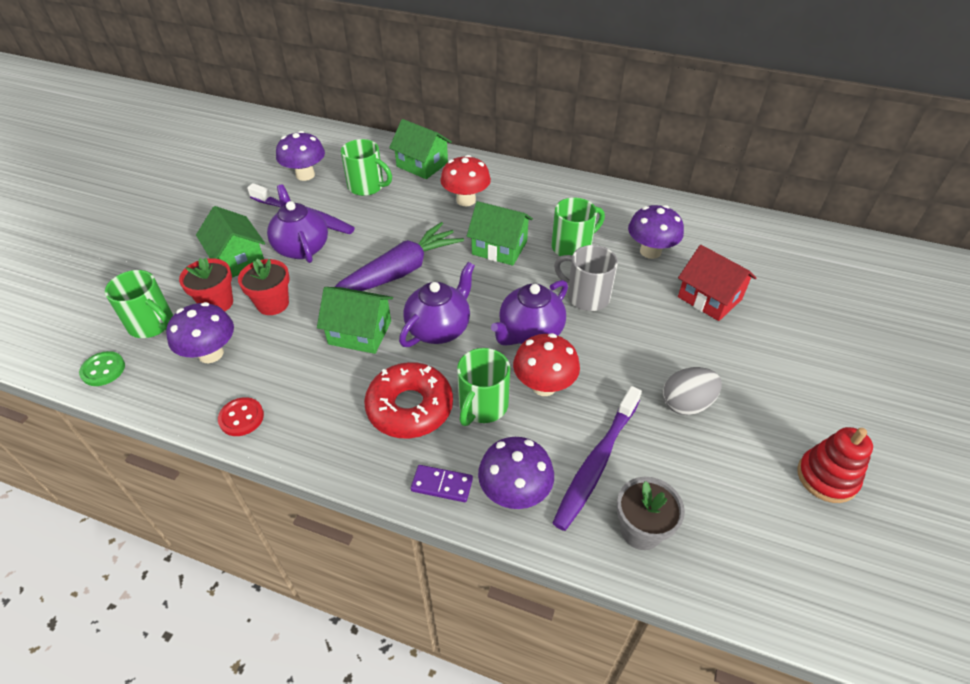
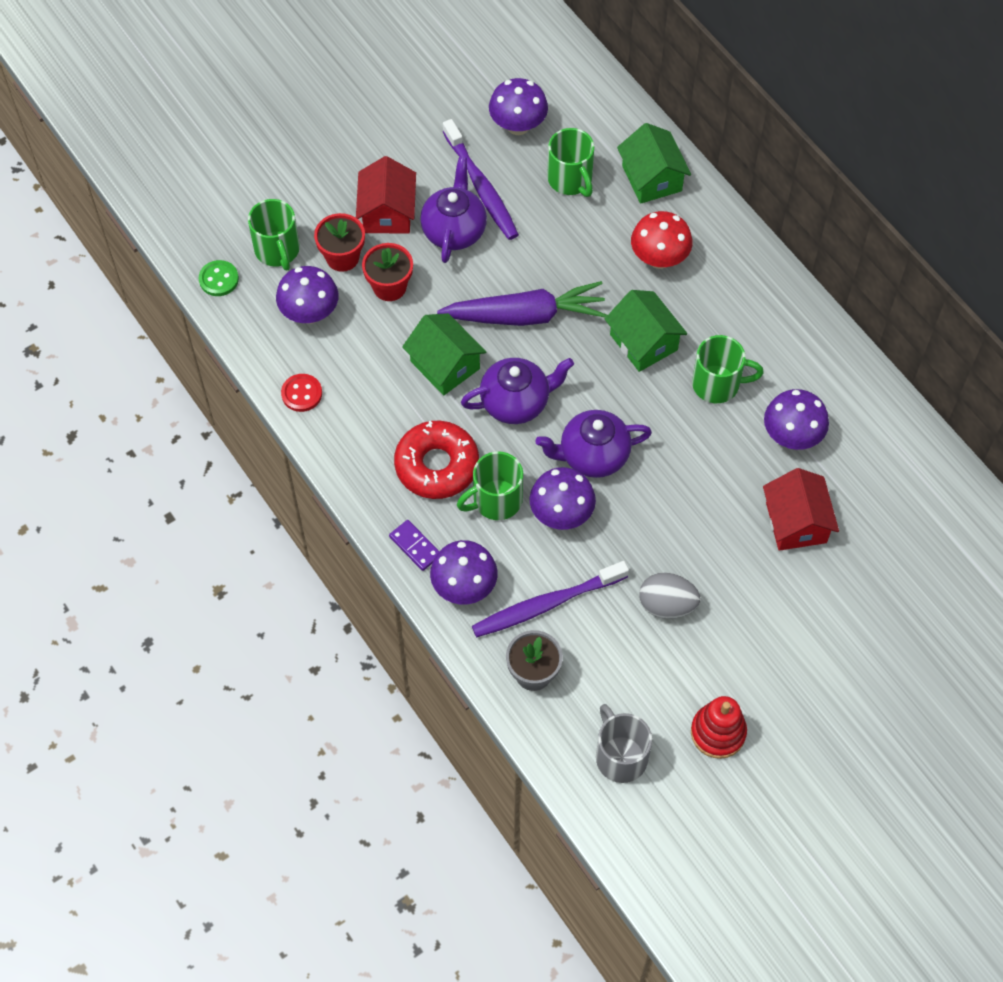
camera: 35 degrees right, 15 degrees up
green house [196,206,265,278] -> red house [356,156,416,234]
red mushroom [513,333,580,396] -> purple mushroom [530,467,596,530]
grey mug [554,245,618,311] -> grey mug moved to [596,704,652,783]

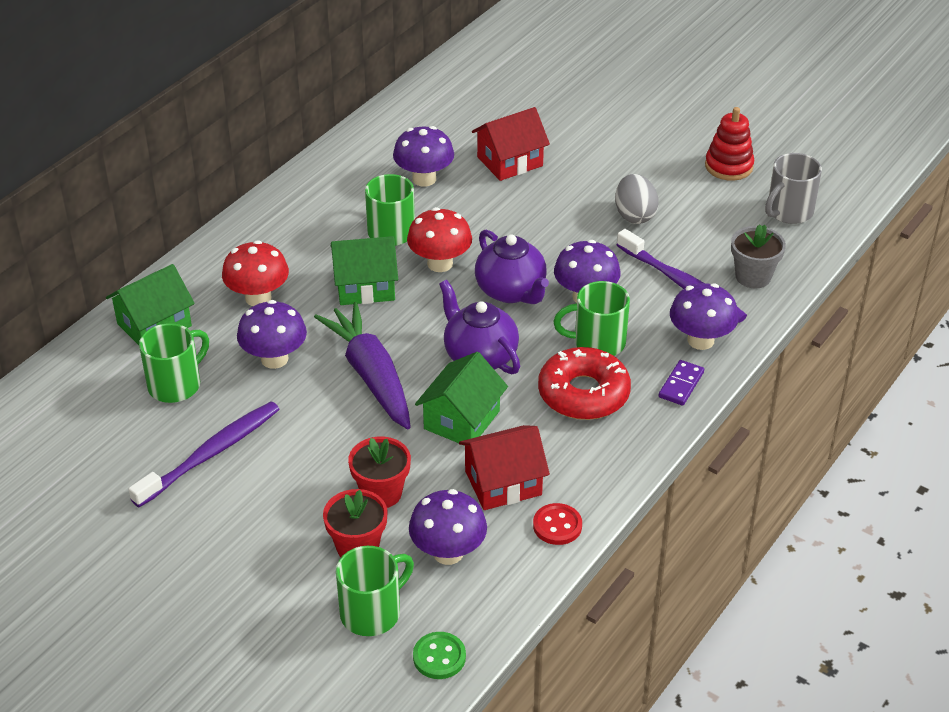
camera: 110 degrees left, 20 degrees down
red house [356,156,416,234] -> red house moved to [459,425,550,510]
purple teapot [420,157,487,263] -> none
green mug [457,451,523,520] -> green mug turned 135 degrees clockwise [553,281,630,356]
purple mushroom [489,78,548,135] -> purple mushroom moved to [237,300,307,369]
green house [605,290,687,372] -> green house turned 45 degrees clockwise [331,236,398,305]
none -> red mushroom [407,207,472,272]

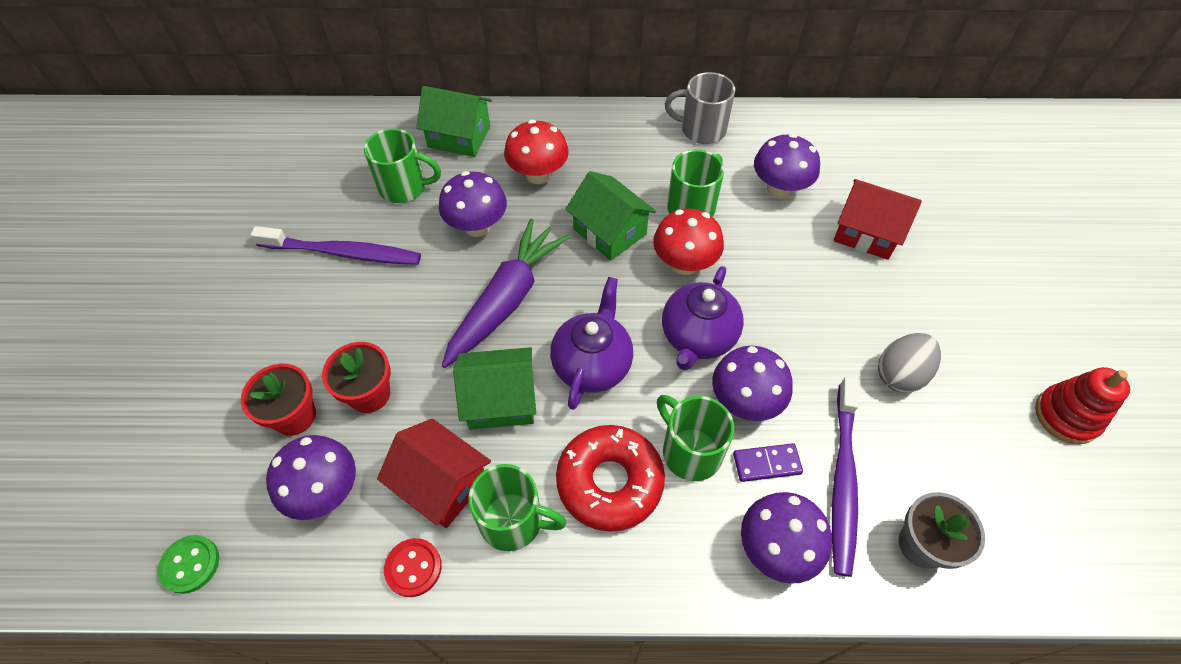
camera: 55 degrees right, 15 degrees up
green mug [336,546,414,636] -> green mug moved to [469,464,567,551]
purple domino [659,360,704,406] -> purple domino moved to [733,443,803,482]
grey mug [765,153,822,224] -> grey mug moved to [665,72,735,144]

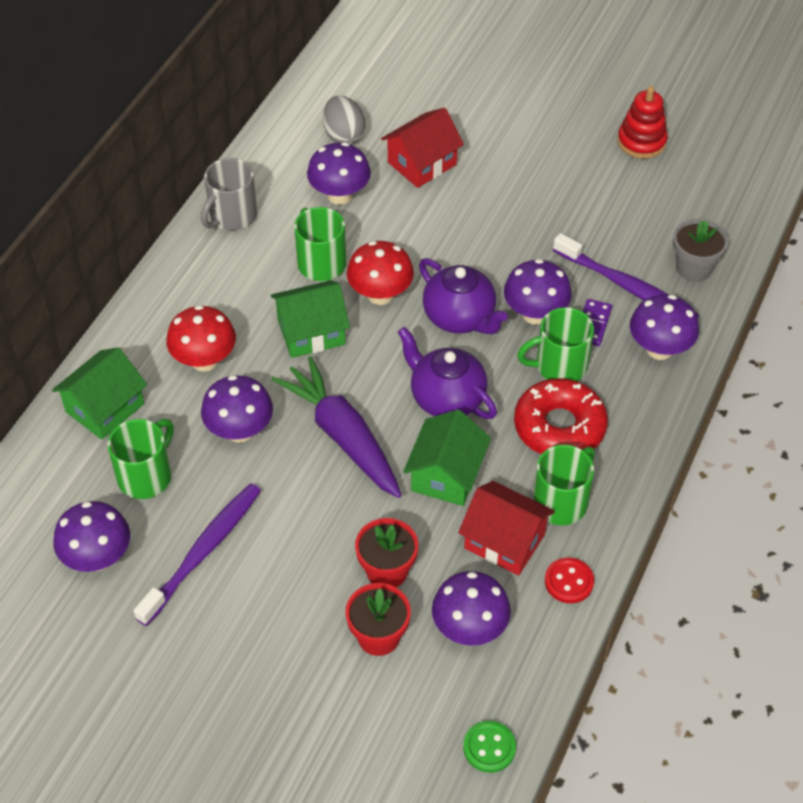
camera: 65 degrees left, 5 degrees down
red house [377,419,491,528] -> red house turned 60 degrees clockwise [458,481,555,576]
grey egg [878,333,941,393] -> grey egg moved to [323,95,366,145]
none -> purple mushroom [53,501,130,572]

